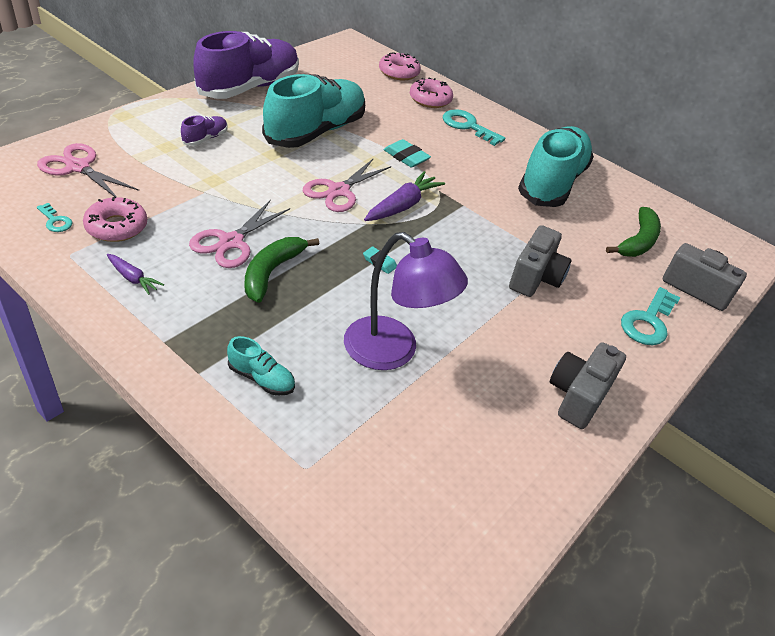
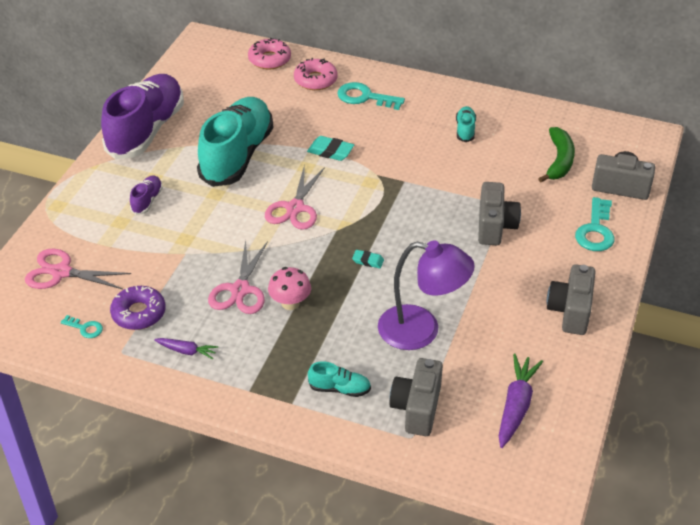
camera: 15 degrees left, 0 degrees up
pink donut [83,196,147,242] -> purple donut [110,286,166,330]
green banana [244,237,319,303] -> pink mushroom [268,267,311,310]
purple carrot [364,171,445,221] -> purple carrot moved to [499,354,543,448]
turquoise shoe [518,126,594,207] -> turquoise shoe [456,106,476,142], size x0.41
none -> grey camera [389,358,443,436]

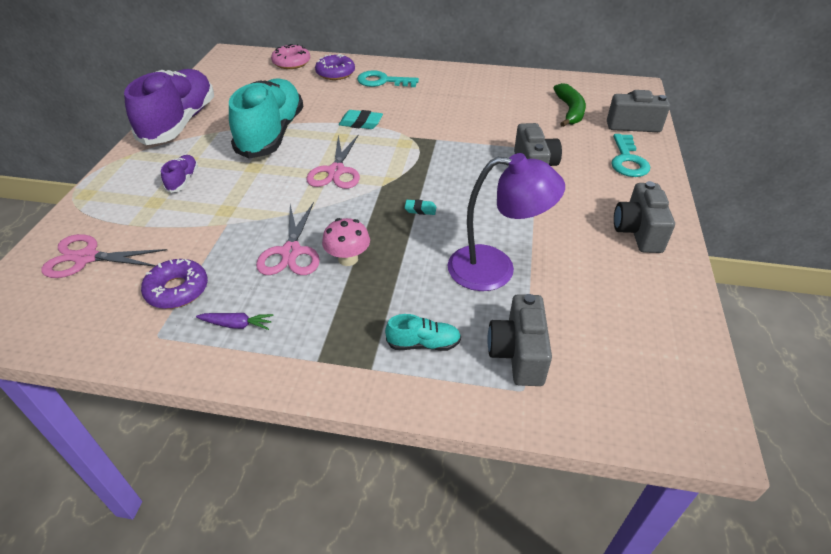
camera: 10 degrees left, 0 degrees up
turquoise key [60,315,103,338] -> none
pink donut [294,58,338,90] -> purple donut [315,54,355,80]
turquoise shoe [456,106,476,142] -> none
purple carrot [499,354,543,448] -> none

